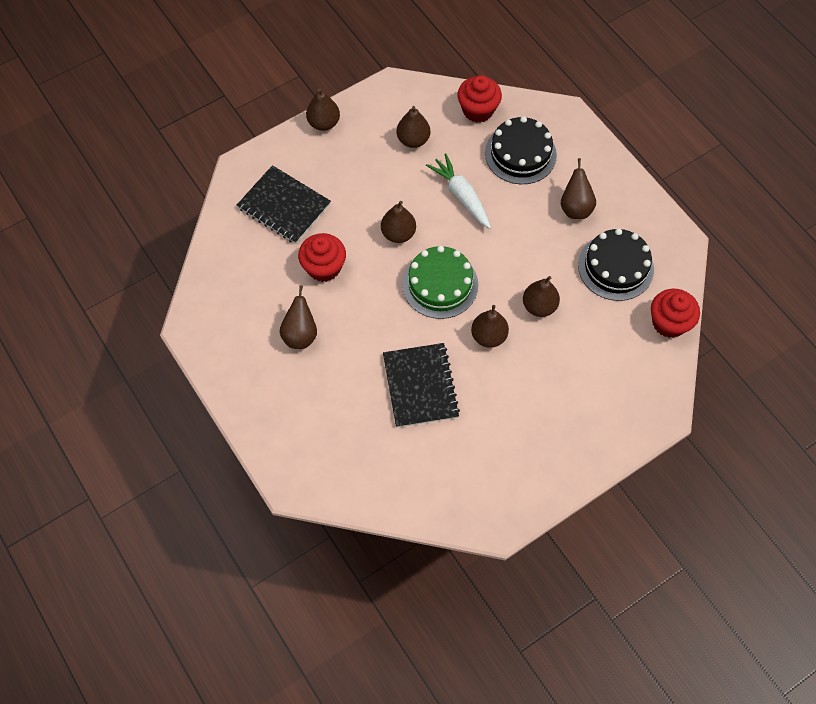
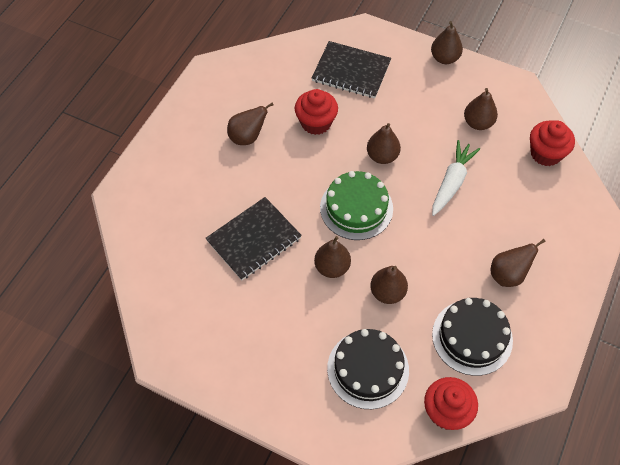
camera: 60 degrees right, 5 degrees down
black notebook [237,165,331,244] -> black notebook turned 75 degrees counterclockwise [312,41,391,98]
black cake [485,116,557,184] -> black cake moved to [327,329,409,409]

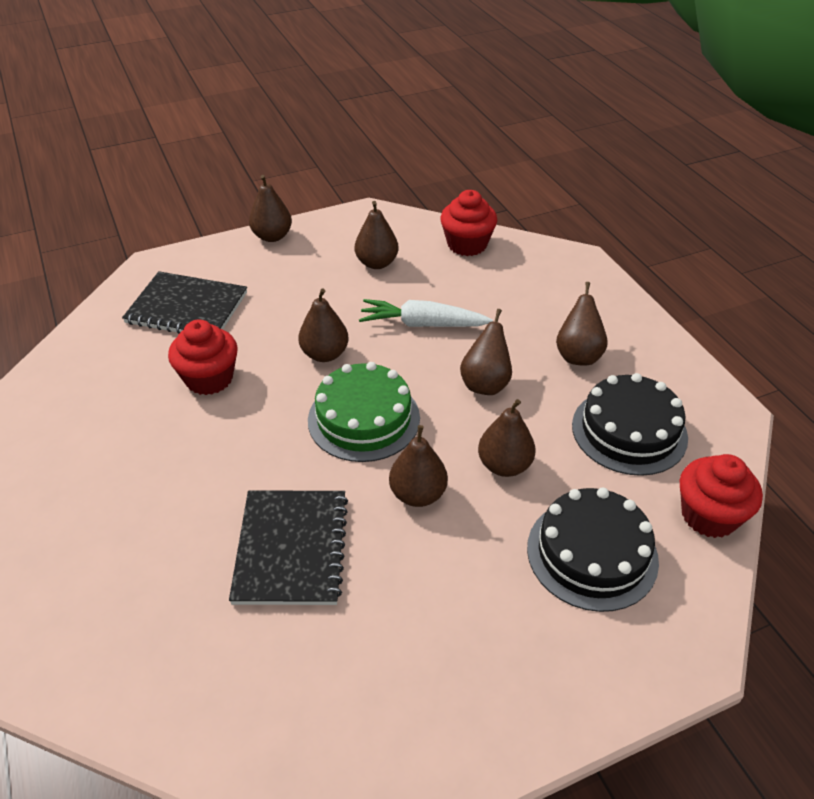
camera: 50 degrees left, 15 degrees down
brown pear [227,103,273,145] -> brown pear moved to [460,309,512,395]
black notebook [312,41,391,98] -> black notebook turned 45 degrees clockwise [122,271,247,334]
white carrot [432,140,480,216] -> white carrot turned 60 degrees counterclockwise [359,299,493,327]

